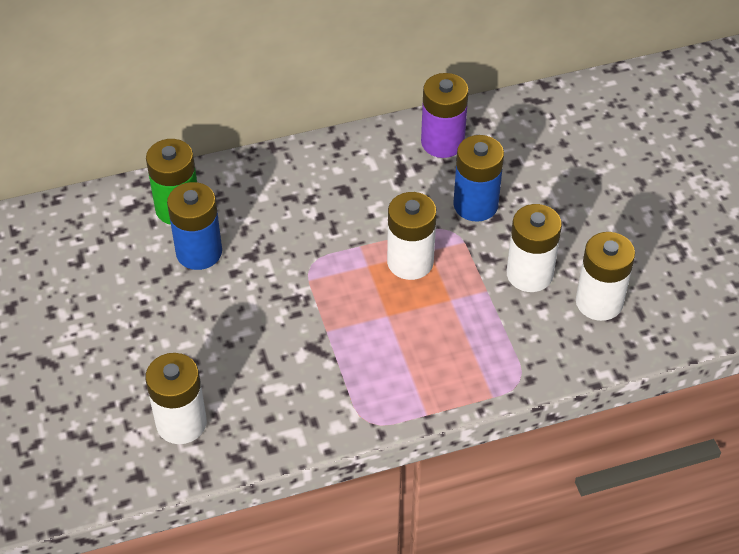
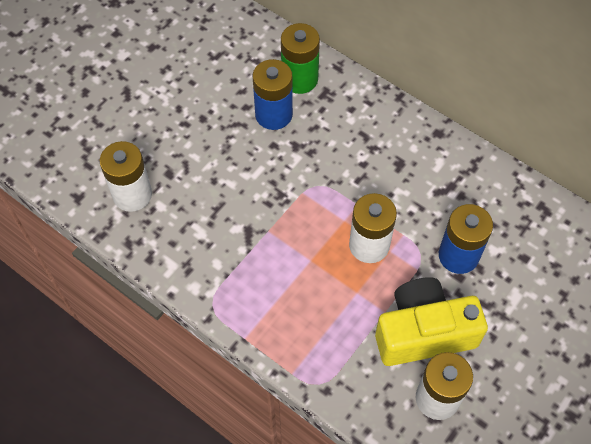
camera: 55 degrees right, 10 degrees up
purple battery [421,73,469,158] -> none
white battery [507,204,562,292] -> yellow camera [375,277,488,366]

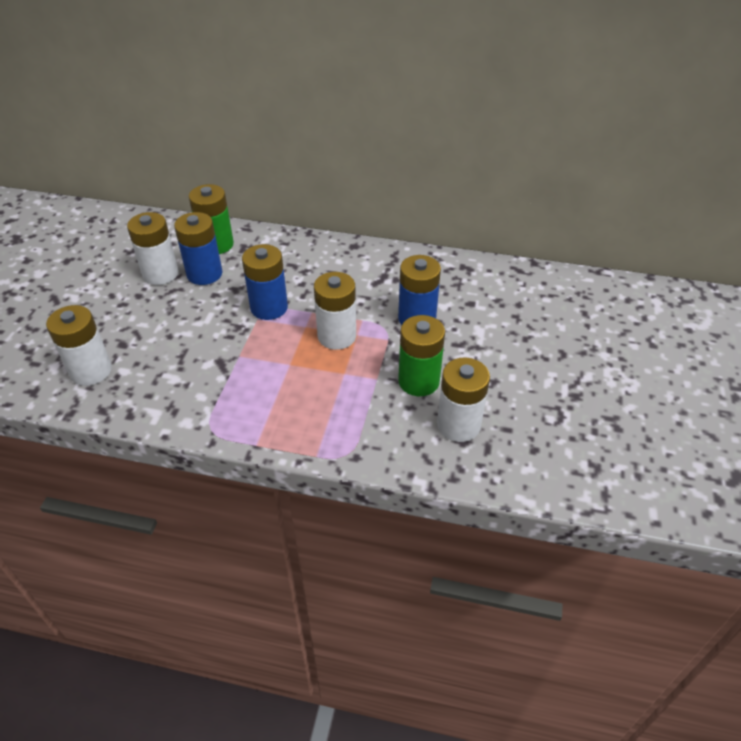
camera: 25 degrees left, 15 degrees down
yellow camera [375,277,488,366] -> green battery [398,315,445,396]
none -> white battery [127,212,179,285]
none -> blue battery [242,244,288,320]

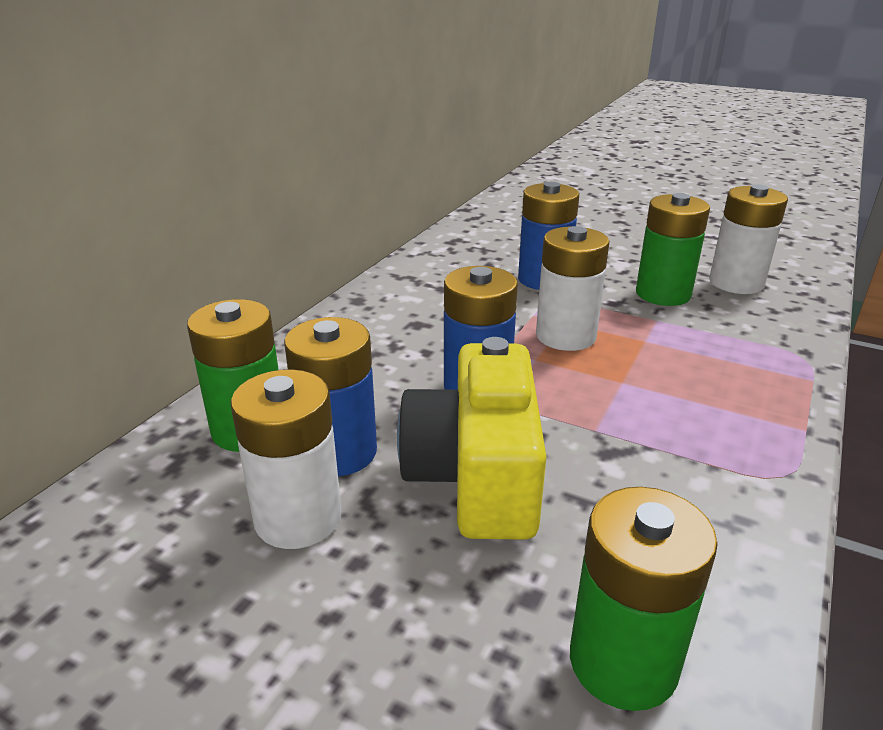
camera: 75 degrees left, 15 degrees down
white battery [46,305,112,386] -> green battery [570,487,718,711]
none -> yellow camera [397,337,547,540]

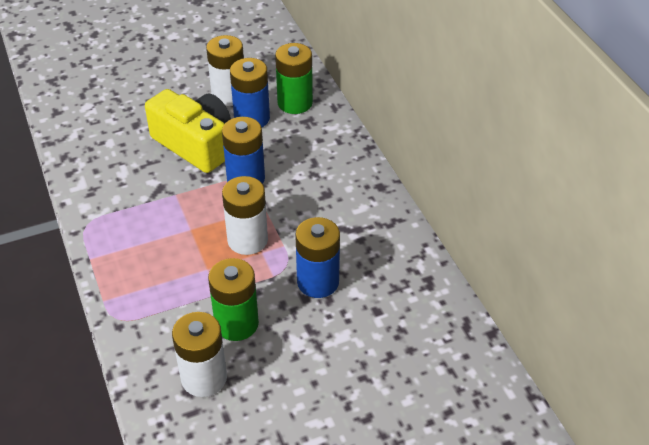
camera: 130 degrees right, 15 degrees up
green battery [570,487,718,711] -> none

